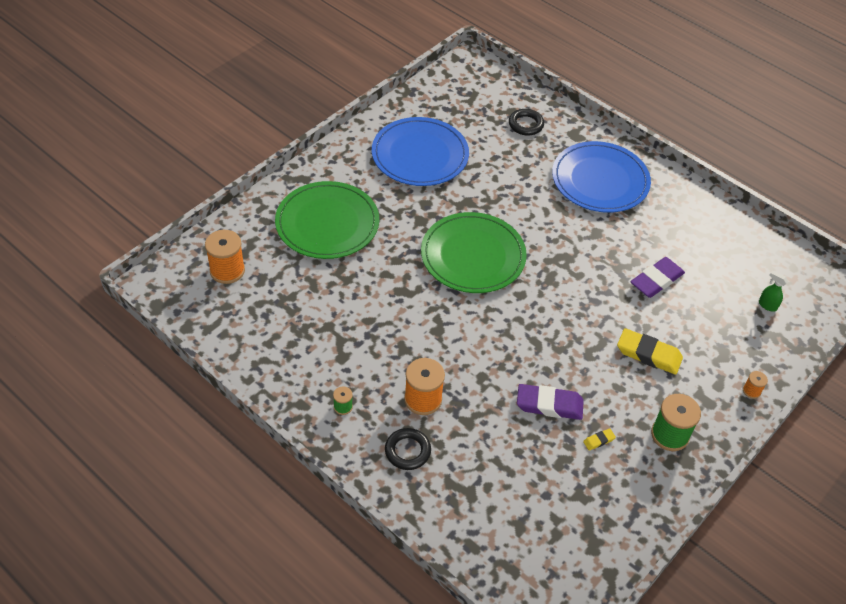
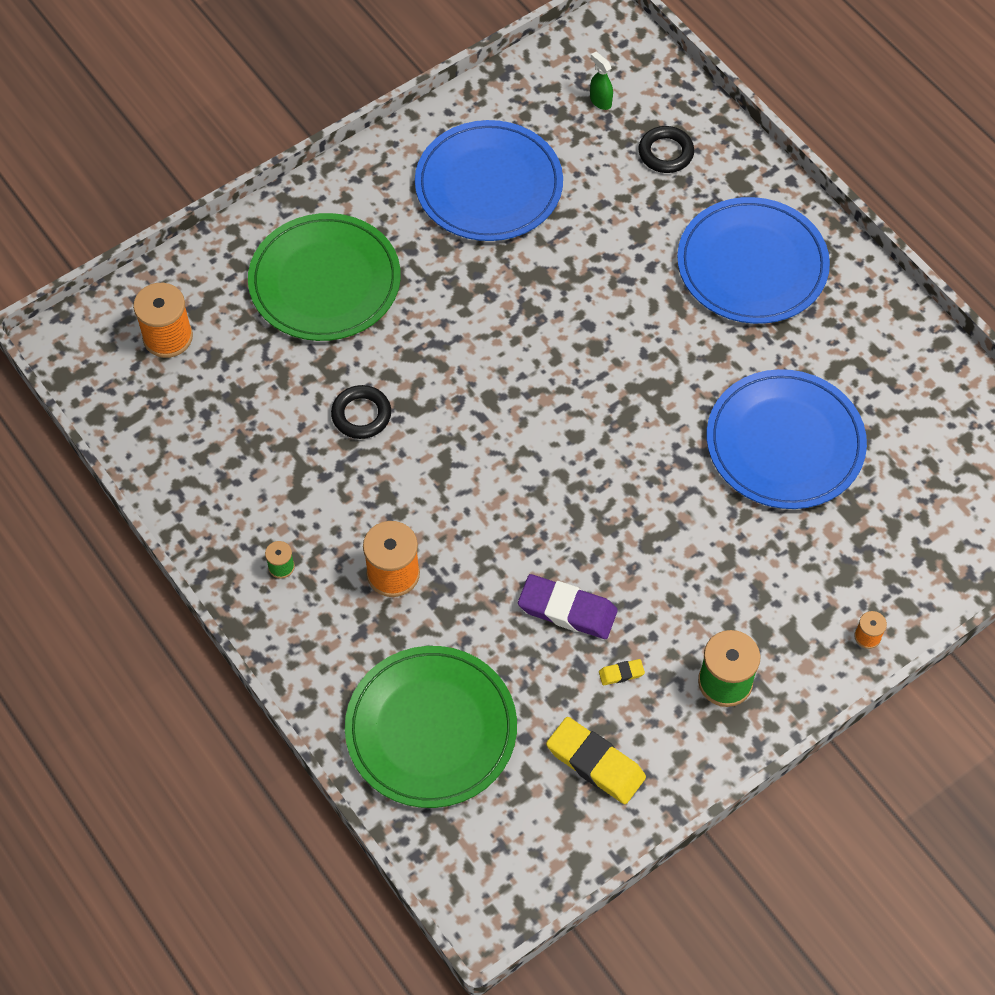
camera: 15 degrees right, 10 degrees up
black ring [385,428,431,470] -> black ring moved to [331,385,391,439]
green plate [421,212,527,293] -> green plate moved to [345,646,517,808]
yellow eraser [617,328,683,375] -> yellow eraser moved to [546,717,646,804]
purple eraser [630,257,685,298] -> blue plate [707,369,867,509]
green spray bottle [759,270,788,311] -> green spray bottle moved to [590,51,613,110]

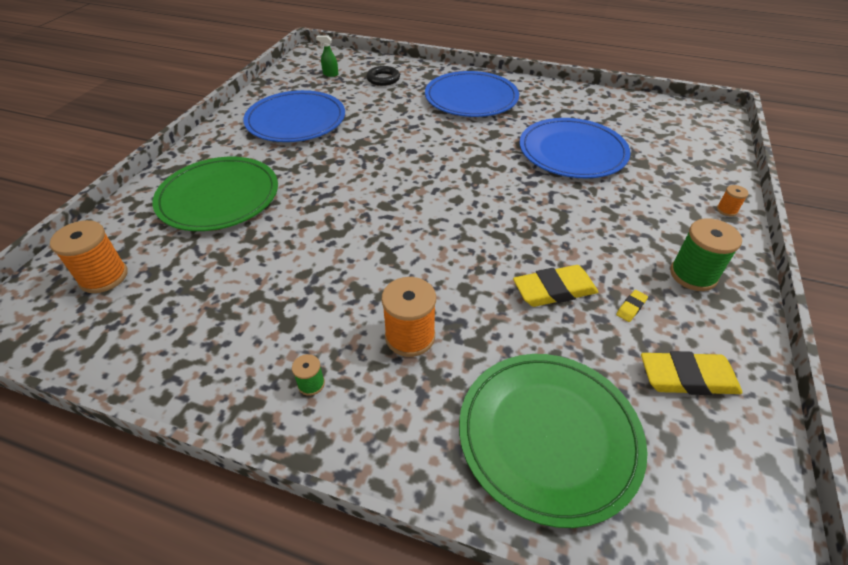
camera: 35 degrees left, 15 degrees down
black ring [331,385,391,439] -> none
purple eraser [518,574,618,639] -> yellow eraser [513,265,598,307]

